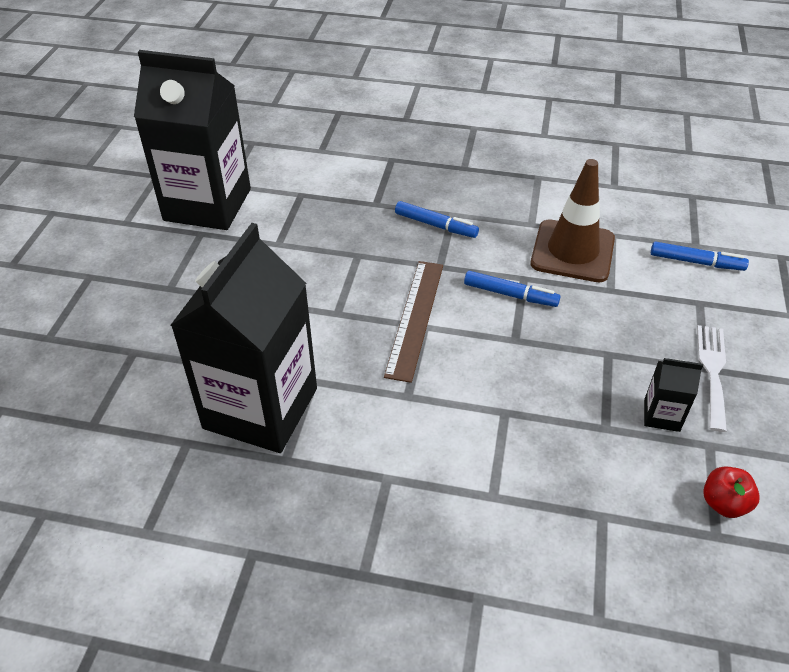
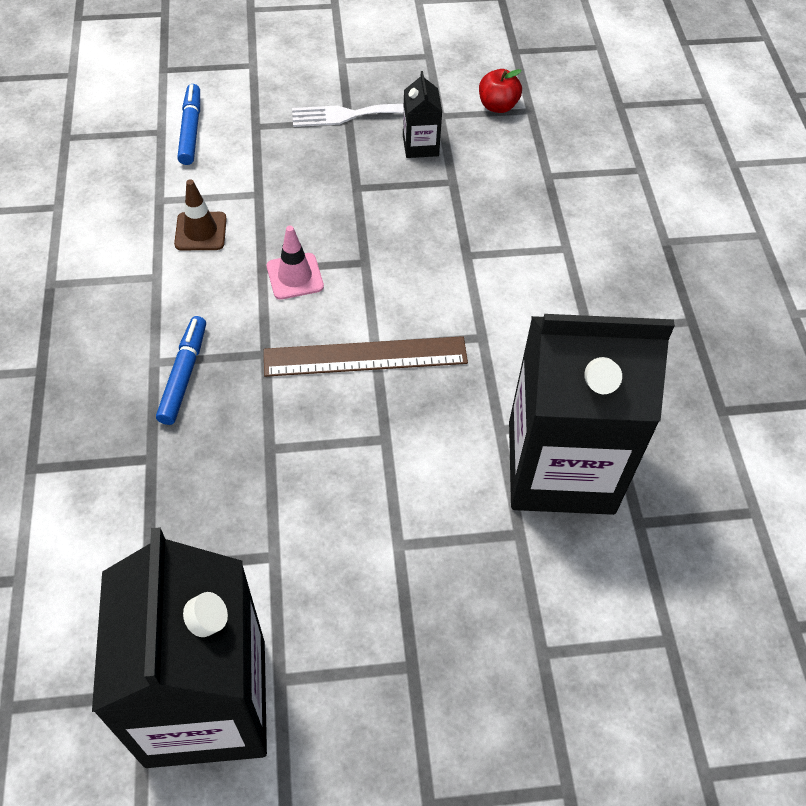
camera: 110 degrees left, 10 degrees up
blue marker [464,271,560,307] -> pink traffic cone [267,226,324,300]
brown traffic cone [530,159,615,282] -> brown traffic cone [174,179,227,250], size x0.52

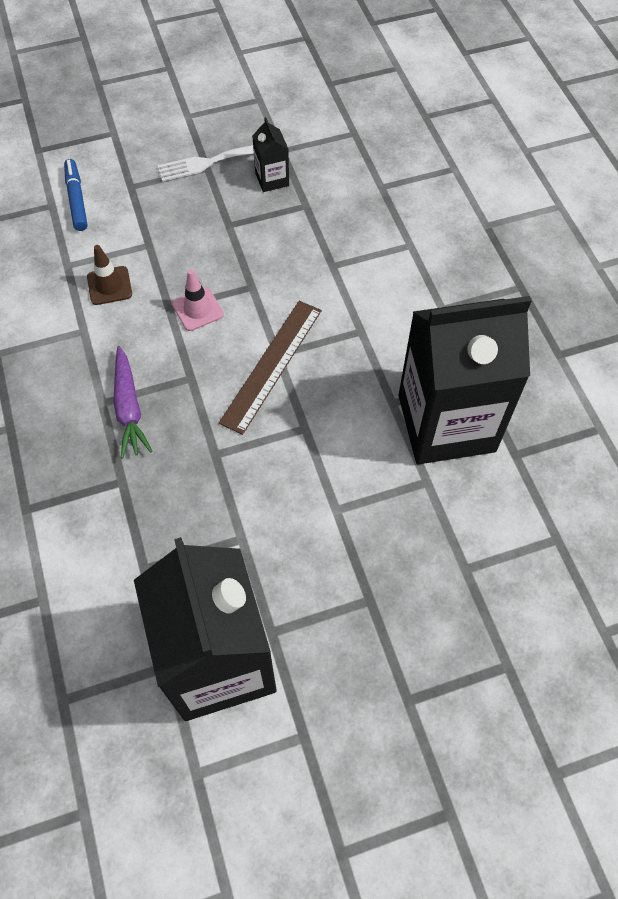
camera: 10 degrees left, 5 degrees up
blue marker [156,316,206,425] -> purple carrot [113,346,152,458]
brown ruler [264,336,468,377] -> brown ruler turned 45 degrees counterclockwise [219,301,322,435]
red apple [479,69,522,113] -> none

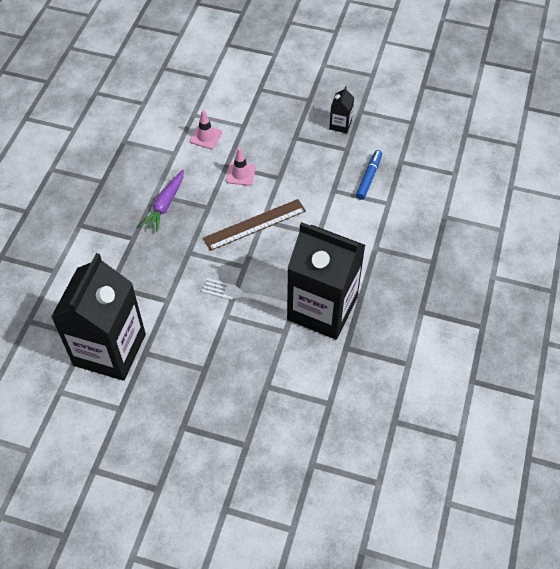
camera: 35 degrees right, 5 degrees down
blue marker [64,159,88,231] -> blue marker moved to [356,150,382,200]
brown traffic cone [87,245,132,305] -> pink traffic cone [190,110,222,149]
white fork [157,145,254,182] -> white fork moved to [202,278,287,310]

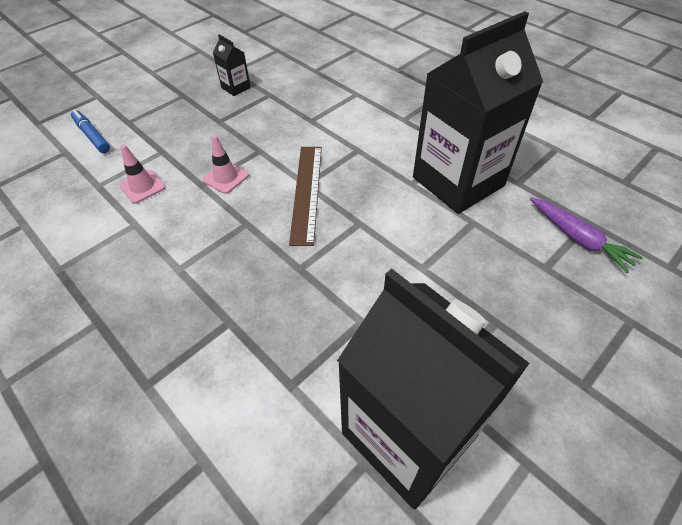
camera: 60 degrees left, 5 degrees down
purple carrot [140,170,184,232] -> purple carrot moved to [530,197,643,273]
white fork [202,278,287,310] -> none
blue marker [356,150,382,200] -> blue marker moved to [71,109,110,153]

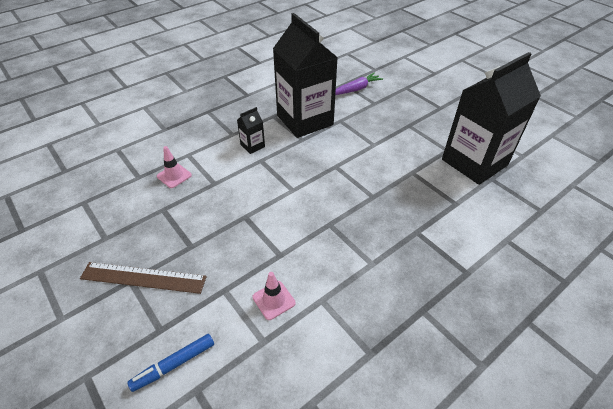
camera: 85 degrees left, 5 degrees down
pink traffic cone [202,135,249,194] -> pink traffic cone moved to [157,146,192,188]
black carton [213,34,251,96] -> black carton moved to [237,107,265,154]
brown ruler [289,147,322,246] -> brown ruler moved to [80,262,207,294]

